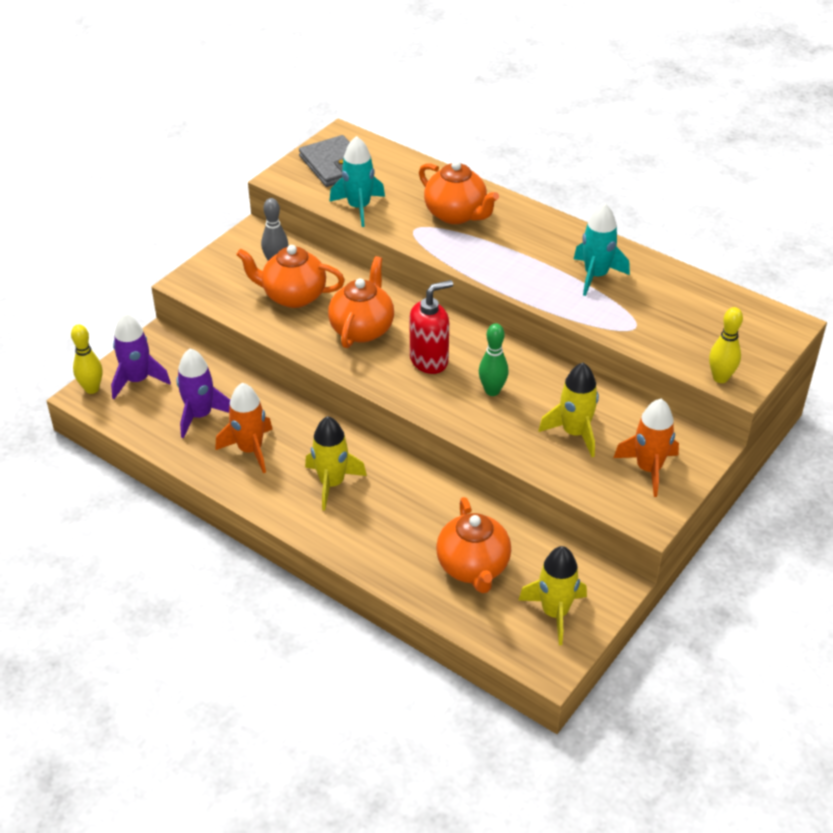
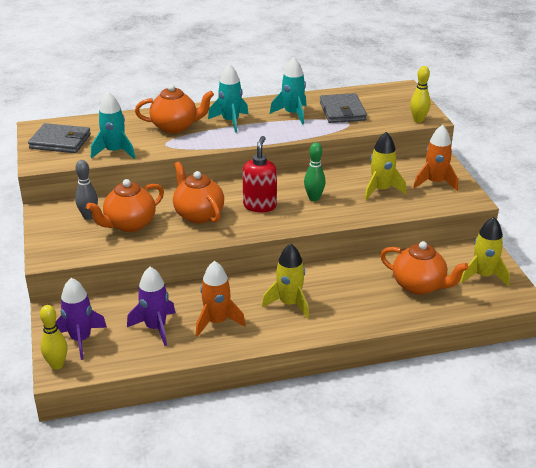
camera: 50 degrees left, 10 degrees down
none -> turquoise rocket [208,64,249,133]
none -> grey wallet [320,93,367,123]

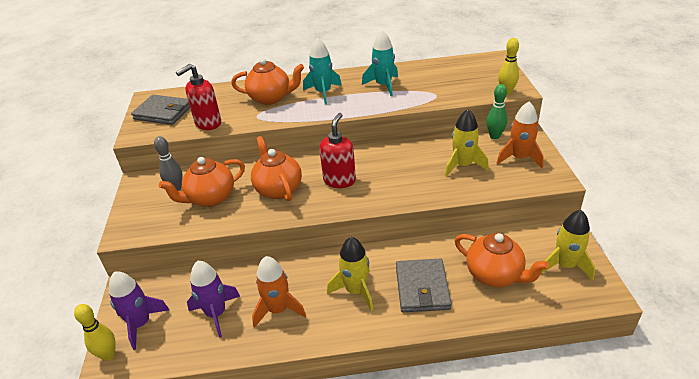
camera: 10 degrees right, 5 degrees up
turquoise rocket [91,92,135,159] -> red soap dispenser [176,64,221,130]
green bowling pin [304,143,326,201] -> green bowling pin moved to [486,84,507,139]
grey wallet [320,93,367,123] -> grey wallet moved to [396,259,451,312]

